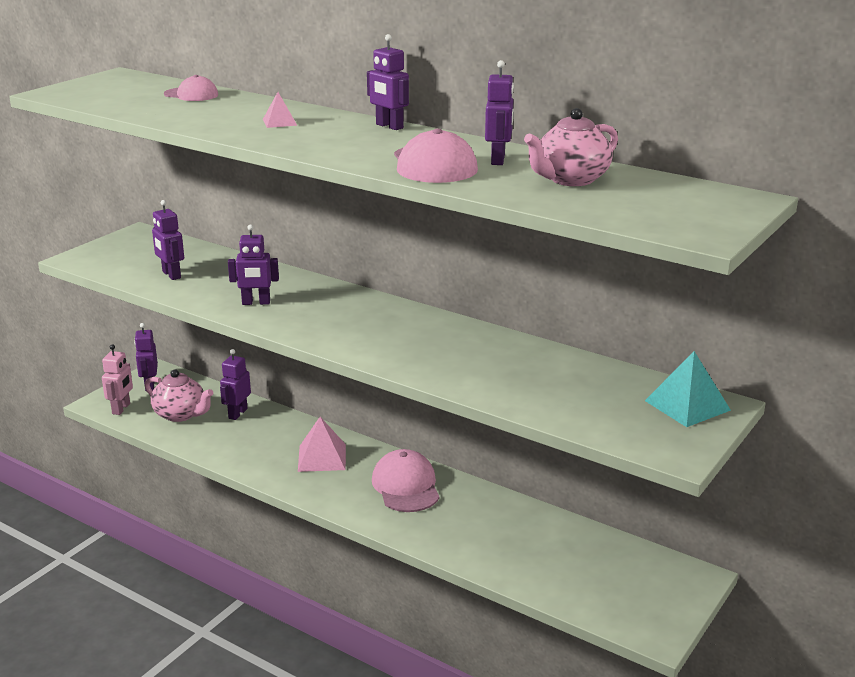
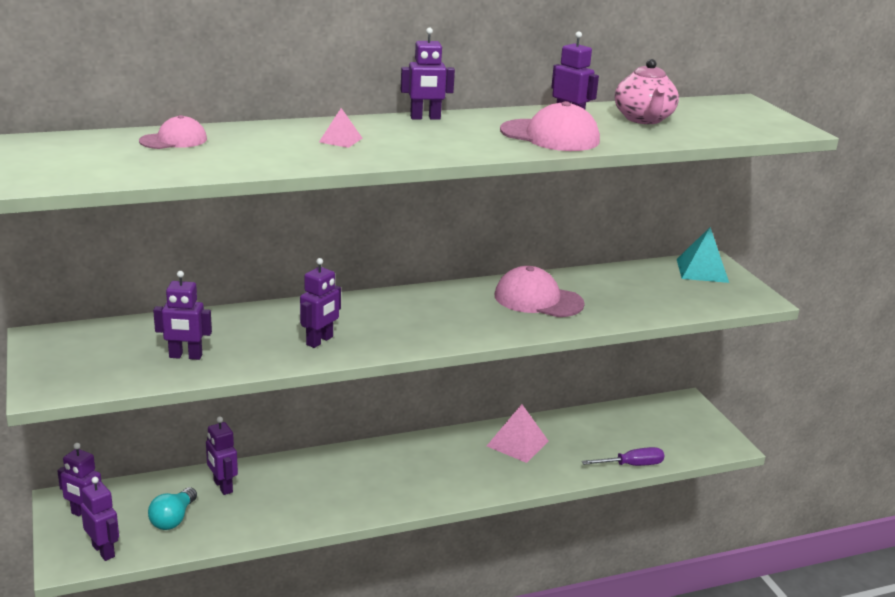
camera: 55 degrees left, 0 degrees up
pink robot [102,344,133,415] -> purple robot [81,477,119,561]
pink teapot [145,369,213,422] -> turquoise light bulb [148,487,197,530]
pink pyramid [298,417,346,472] -> pink pyramid moved to [487,404,549,463]
pink cap [372,449,439,512] -> pink cap moved to [495,266,585,317]
none -> purple screwdriver [582,447,665,466]

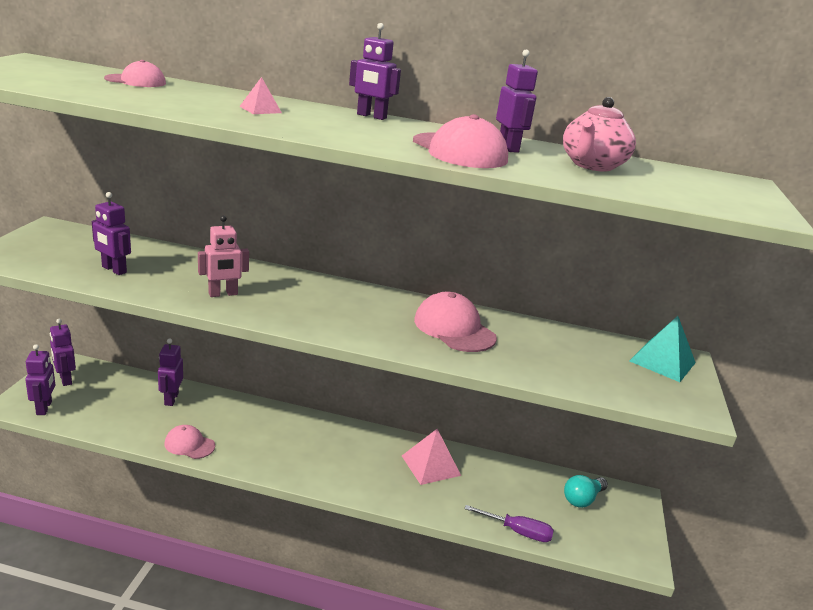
camera: 30 degrees right, 0 degrees up
turquoise light bulb [148,487,197,530] -> turquoise light bulb moved to [564,475,608,508]
purple robot [300,258,341,348] -> pink robot [198,215,249,297]
none -> pink cap [164,425,215,459]

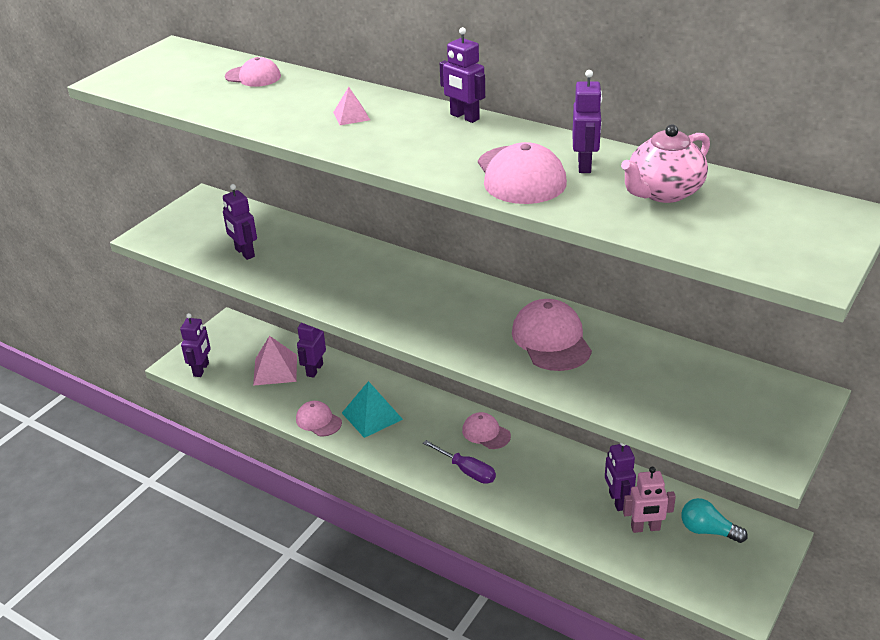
camera: 25 degrees right, 10 degrees up
purple robot [50,319,76,386] -> purple robot moved to [605,443,636,511]
pink robot [198,215,249,297] -> pink robot moved to [623,467,676,533]
pink pyramid [402,429,461,485] -> pink pyramid moved to [253,336,297,386]
purple screwdriver [464,505,554,542] -> purple screwdriver moved to [423,440,496,484]
turquoise light bulb [564,475,608,508] -> turquoise light bulb turned 45 degrees clockwise [681,498,748,543]
turquoise pyramid [630,316,696,382] -> turquoise pyramid moved to [342,381,403,438]
none -> pink cap [462,412,511,449]

